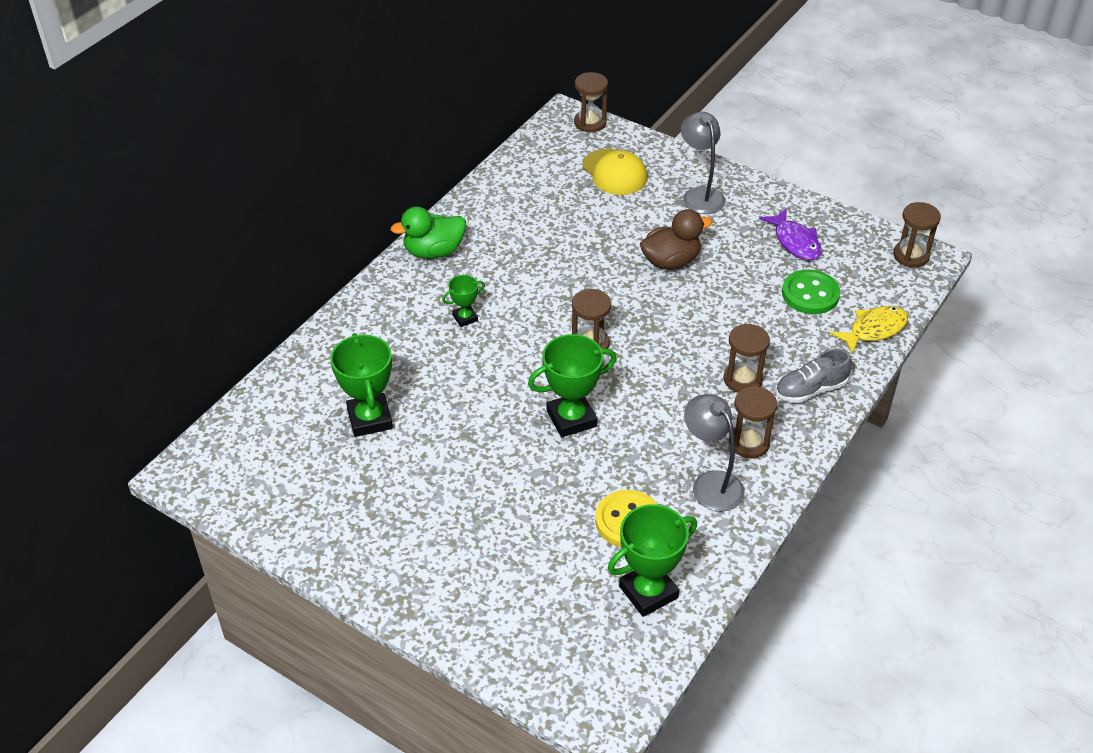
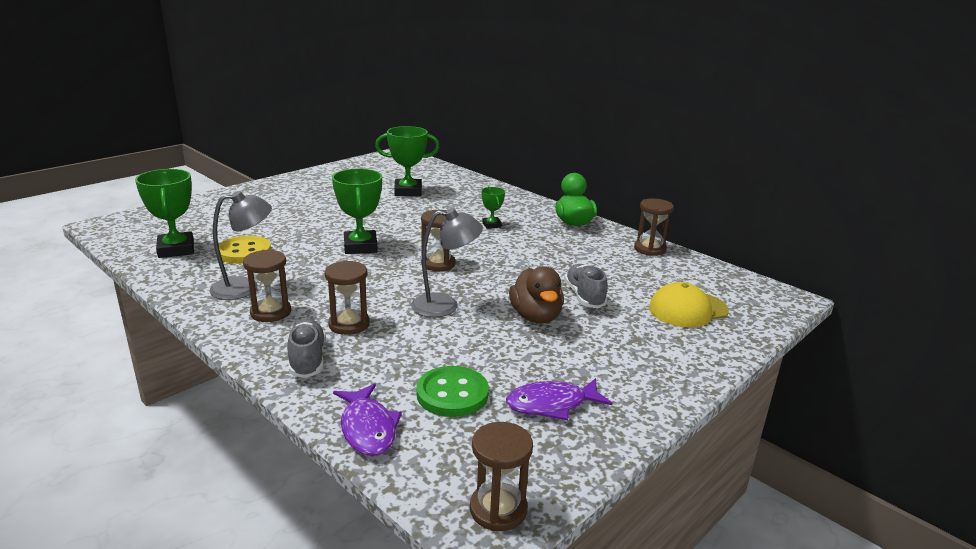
camera: 100 degrees right, 20 degrees down
brown hourglass [574,72,608,132] -> brown hourglass moved to [634,198,674,256]
grey lamp [681,112,725,214] -> grey lamp moved to [411,208,483,317]
yellow fish [830,306,908,354] -> purple fish [333,383,402,456]
none -> grey shoe [564,264,608,308]

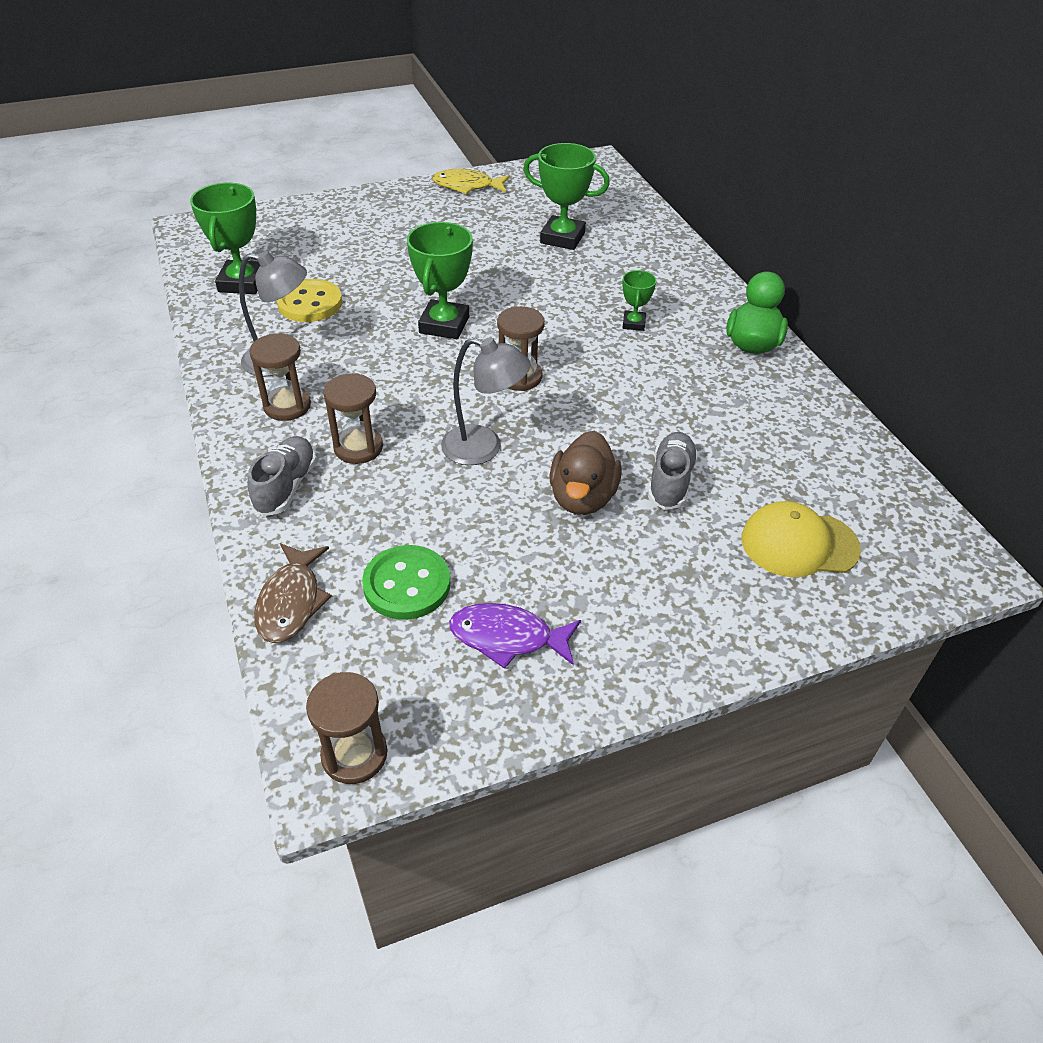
camera: 25 degrees right, 20 degrees up
purple fish [333,383,402,456] -> brown fish [254,543,332,643]
brown hourglass [634,198,674,256] -> none
none -> yellow fish [432,169,510,194]

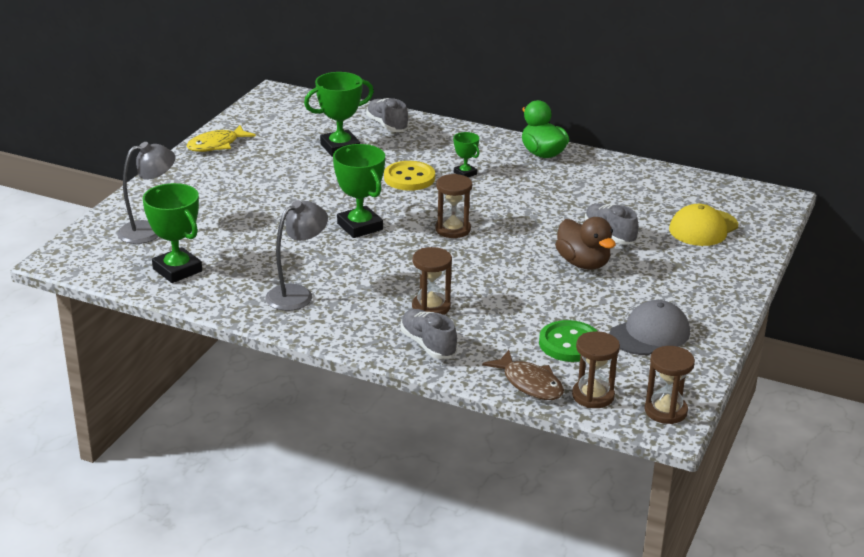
camera: 45 degrees left, 15 degrees down
brown hourglass [249,333,311,421] -> brown hourglass moved to [572,331,620,408]
yellow button [277,279,342,322] -> yellow button moved to [384,161,435,191]
grey lamp [441,337,531,465] -> grey lamp moved to [117,142,175,244]
purple fish [449,603,581,669] -> grey cap [610,300,690,355]
none -> grey shoe [366,98,409,132]

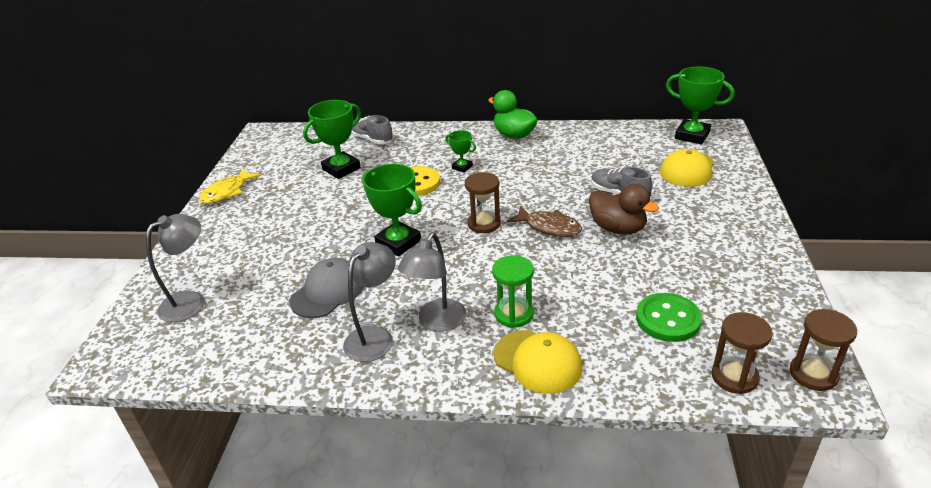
camera: 15 degrees left, 5 degrees up
green trophy [143,183,202,283] -> green trophy moved to [666,67,735,144]
grey shoe [401,309,458,359] -> yellow cap [494,330,583,394]
brown hourglass [412,247,452,315] -> green hourglass [492,255,534,328]
brown fish [482,350,564,400] -> brown fish moved to [507,205,582,237]
grey cap [610,300,690,355] -> grey cap moved to [289,258,364,318]
none -> grey lamp [398,232,466,332]

